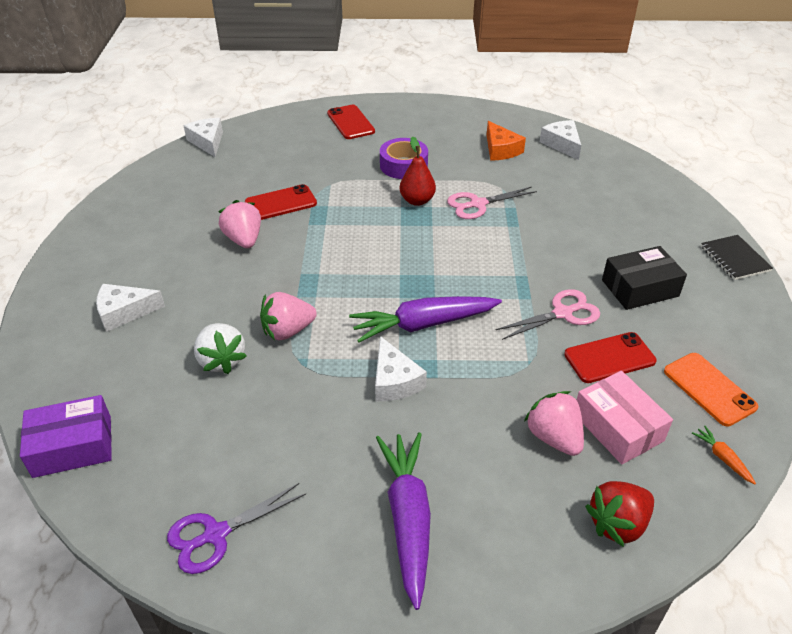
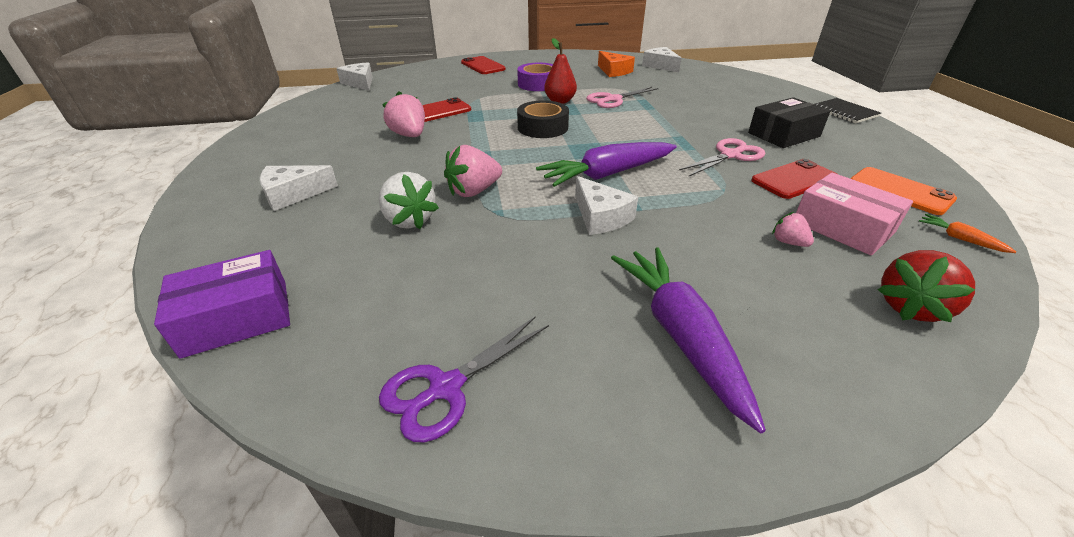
camera: 10 degrees left, 5 degrees down
pink strawberry [524,391,584,456] -> pink strawberry [772,212,814,247], size x0.55
none -> black tape [517,100,569,138]

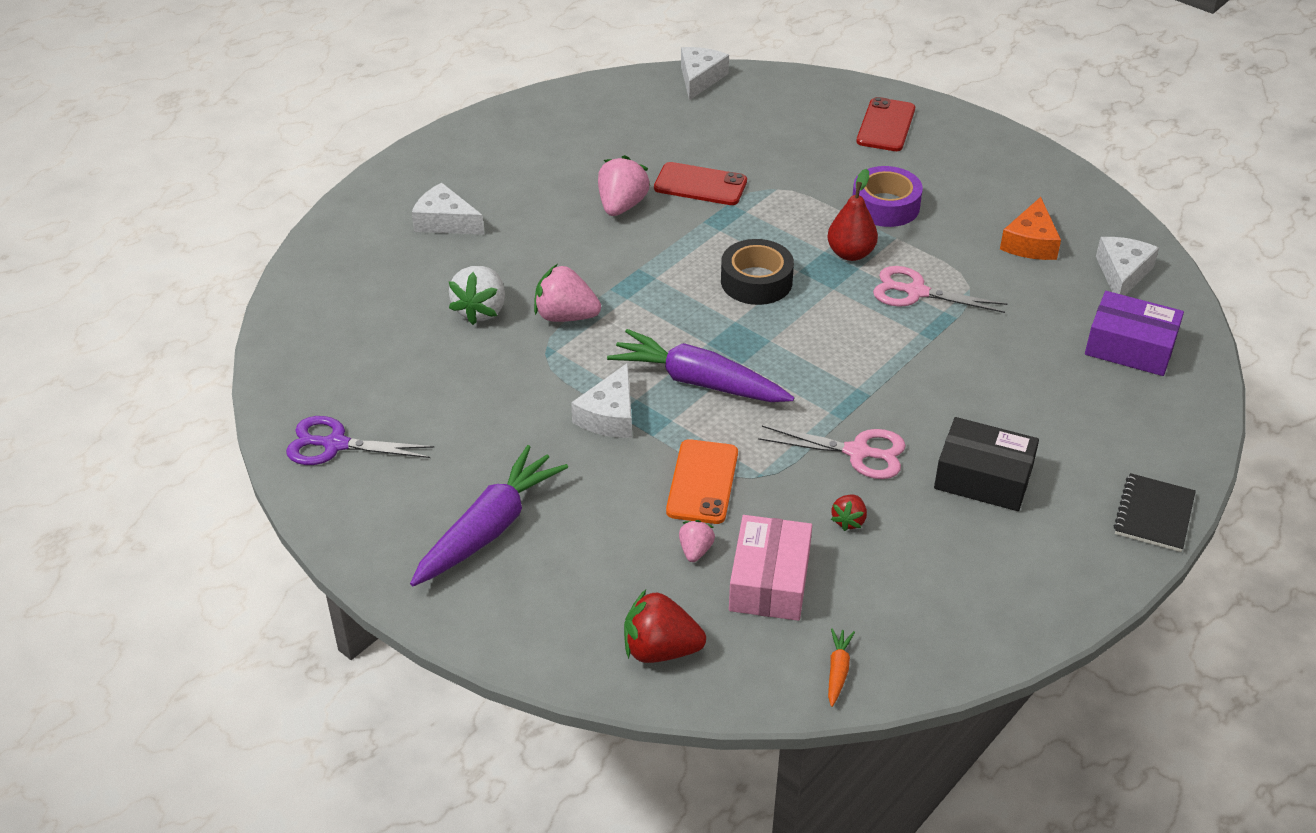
camera: 50 degrees right, 5 degrees up
purple box [154,250,290,359] -> purple box moved to [1085,291,1184,376]
red phone [751,159,837,199] -> red strawberry [831,494,867,531]
orange phone [850,167,957,215] -> orange phone moved to [666,439,738,524]

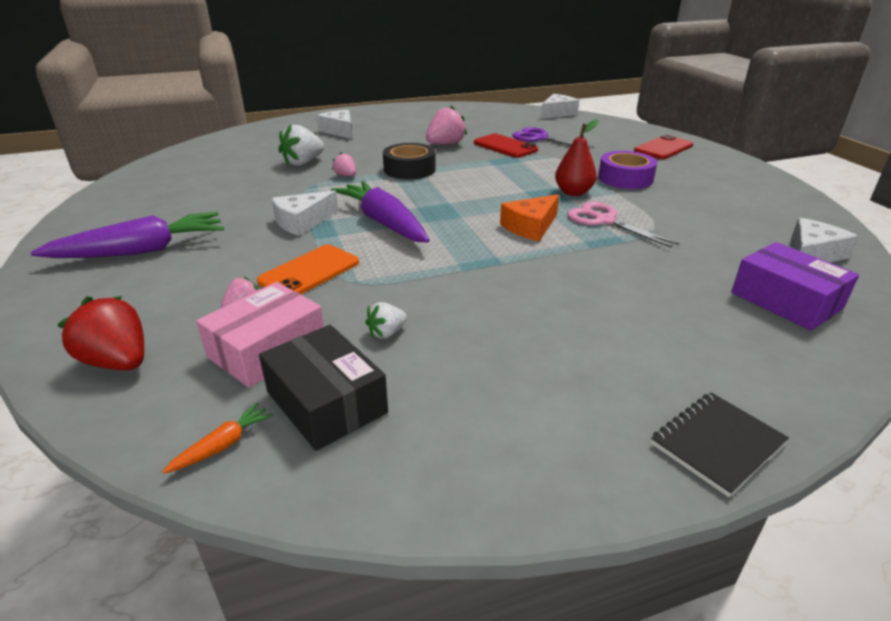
camera: 30 degrees right, 10 degrees down
purple scissors [286,416,435,465] -> purple scissors moved to [512,127,594,149]
pink strawberry [534,264,601,322] -> pink strawberry [332,152,356,176], size x0.55
black tape [721,239,794,305] -> black tape moved to [383,143,436,179]
pink scissors [758,425,906,479] -> none
red strawberry [831,494,867,531] -> white strawberry [365,302,407,339]
black box [934,417,1039,511] -> black box moved to [259,325,388,451]
orange cheese [1000,197,1061,260] -> orange cheese moved to [500,194,559,241]

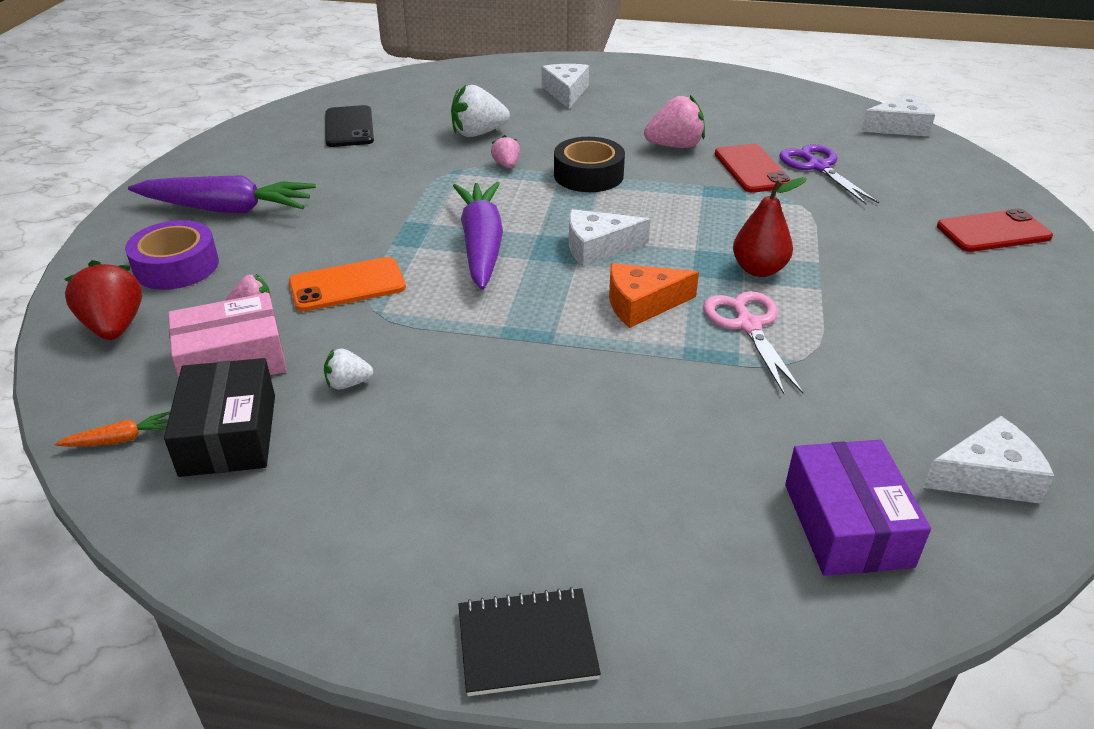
camera: 30 degrees right, 5 degrees up
white cheese [272,190,338,236] -> white cheese moved to [569,209,651,267]
purple tape [598,151,657,189] -> purple tape moved to [125,220,219,290]
none -> black phone [325,105,374,147]

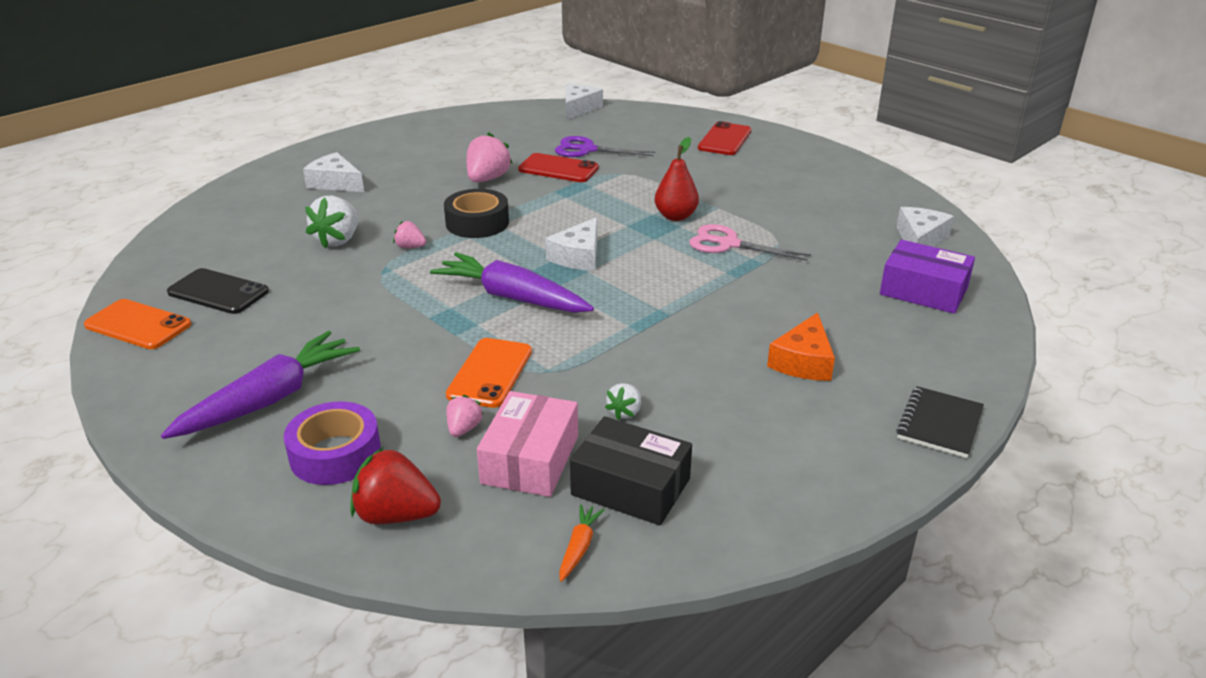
camera: 55 degrees left, 5 degrees down
orange cheese [609,263,699,328] -> orange cheese moved to [767,312,835,381]
none -> orange phone [84,299,191,349]

